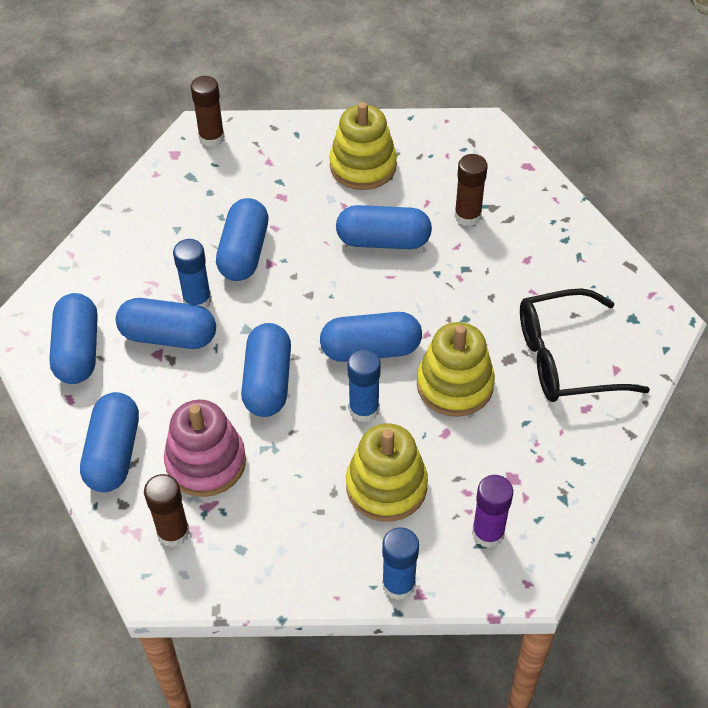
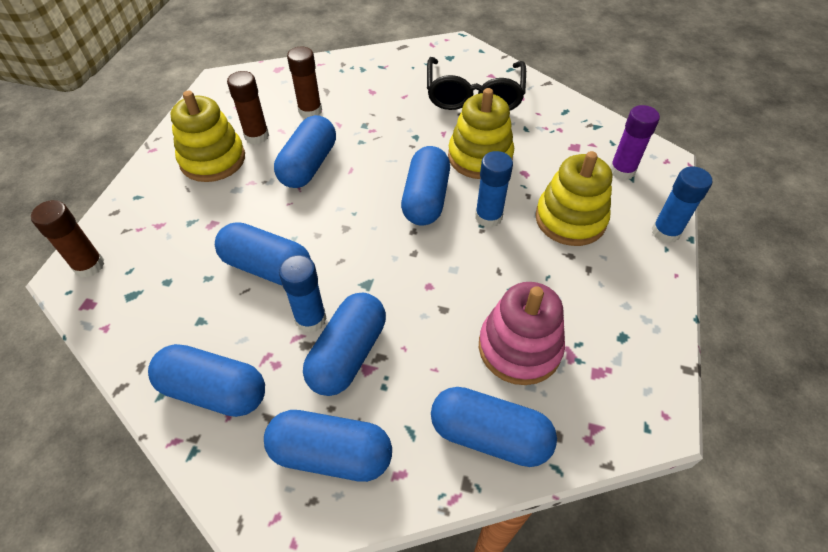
camera: 75 degrees left, 0 degrees up
brown glue stick [144,474,190,547] -> brown glue stick moved to [227,71,269,144]
blue capsule [241,323,291,417] -> blue capsule moved to [148,344,265,417]

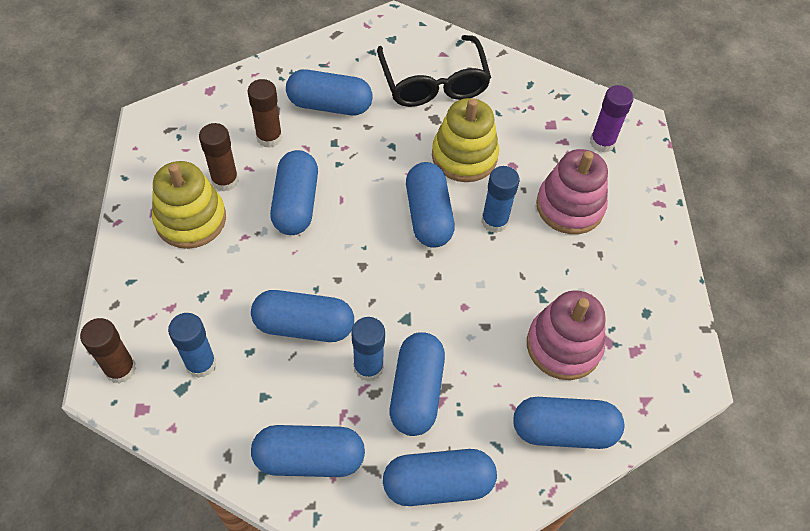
camera: 20 degrees left, 5 degrees up
yellow stacking toy [535,151,612,246] -> pink stacking toy [536,149,608,234]
blue glue stick [652,166,712,243] -> blue glue stick moved to [168,313,216,378]
none -> blue capsule [286,70,373,115]

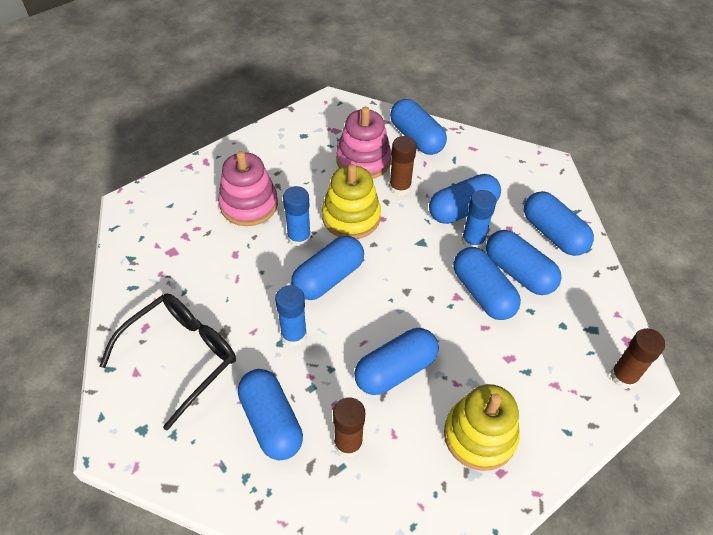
camera: 125 degrees left, 5 degrees down
blue glue stick [168,313,216,378] -> blue glue stick moved to [275,285,307,347]
brown glue stick [199,123,239,192] -> brown glue stick moved to [389,136,417,196]
blue capsule [383,449,497,506] -> blue capsule moved to [486,230,561,295]
yellow stacking toy [432,98,499,182] -> yellow stacking toy moved to [322,164,381,239]
purple glue stick [590,85,634,153] -> none

